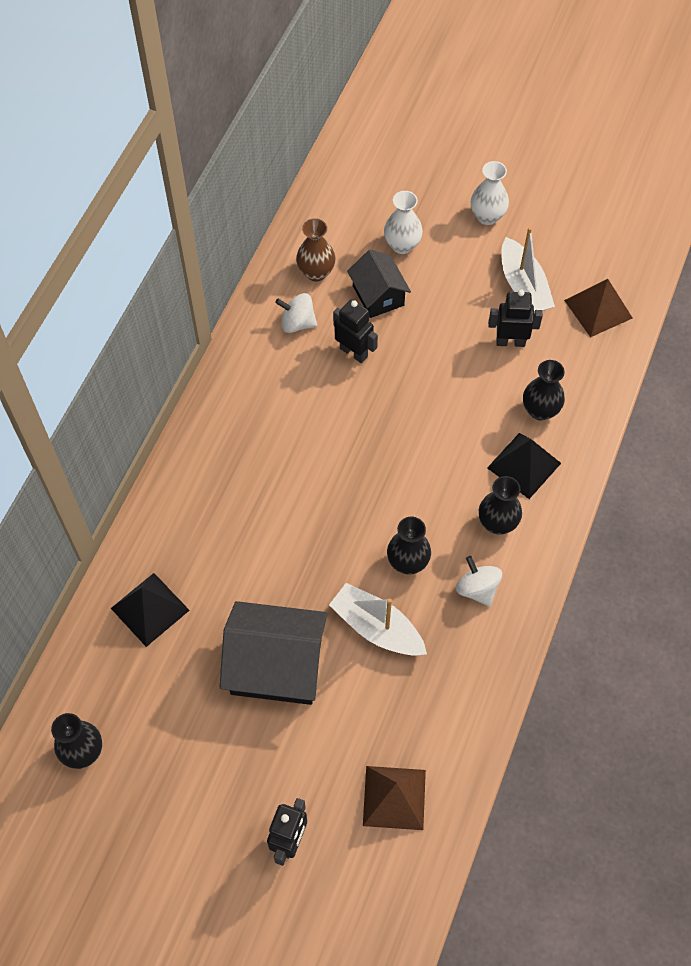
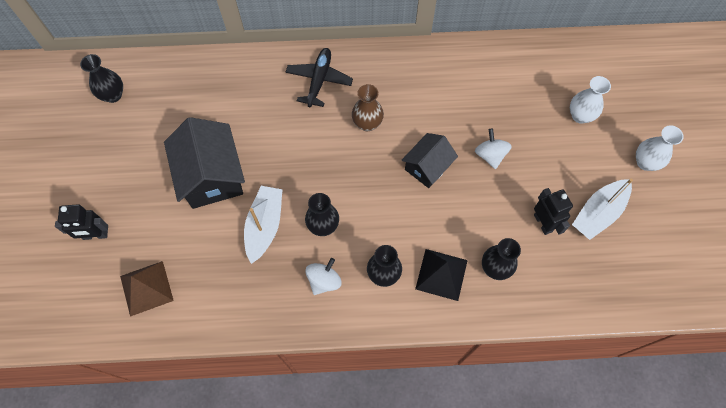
camera: 65 degrees right, 5 degrees up
black pyramid [111,573,190,647] -> none
white spinning top [275,293,317,333] -> white spinning top moved to [475,129,512,169]
brown vase [296,218,336,282] -> brown vase moved to [352,84,384,131]
black robot [333,299,378,363] -> none
black house [347,250,411,318] -> black house moved to [402,133,458,188]
brown pyramid [564,279,633,337] -> none
none -> black plane [286,48,353,108]

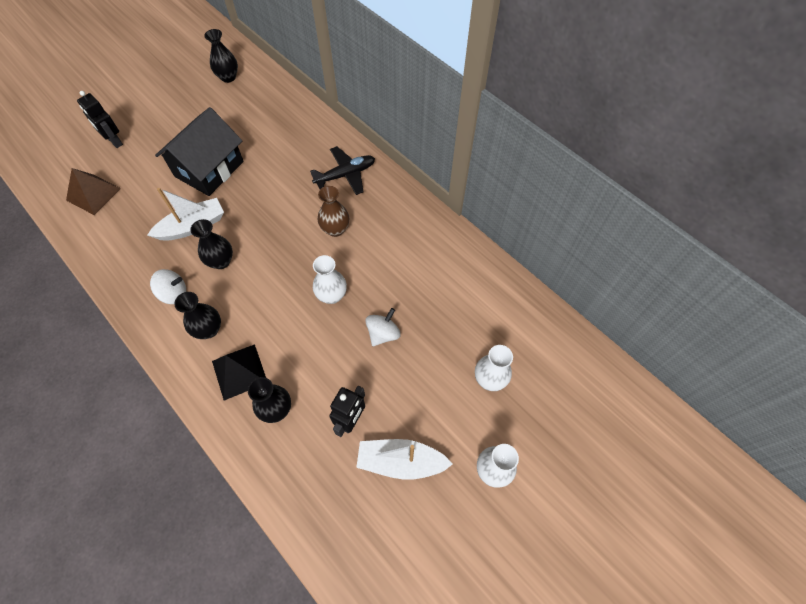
camera: 50 degrees right, 5 degrees down
black house [402,133,458,188] -> white vase [313,255,347,304]

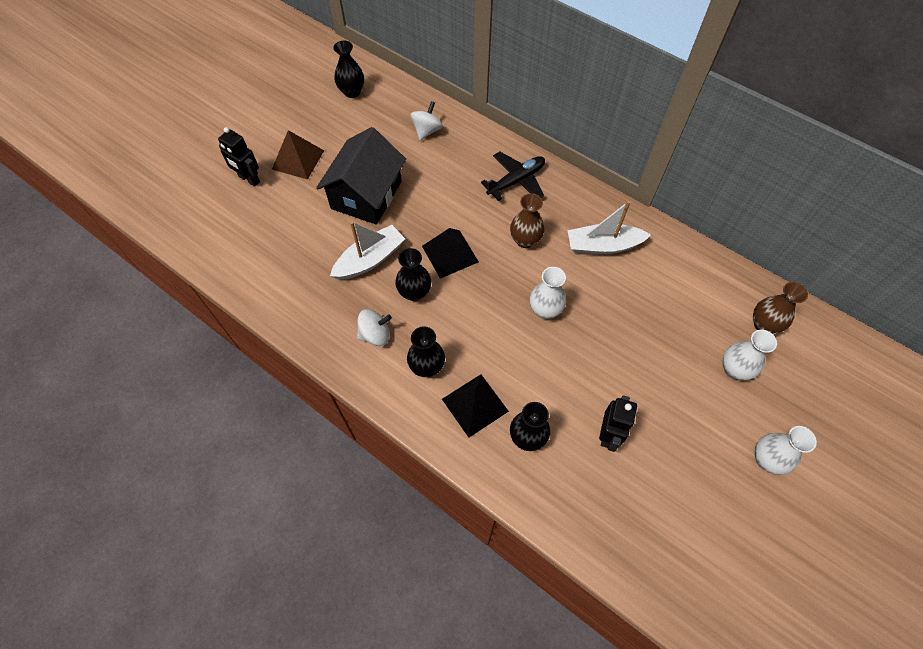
camera: 10 degrees left, 0 degrees up
brown pyramid [66,168,121,215] -> brown pyramid moved to [272,130,324,179]
white boat [356,439,453,480] -> white boat moved to [567,201,651,255]
white spinning top [365,308,401,346] -> white spinning top moved to [411,101,443,140]
none -> black pyramid [422,228,479,279]
none -> brown vase [753,282,808,334]

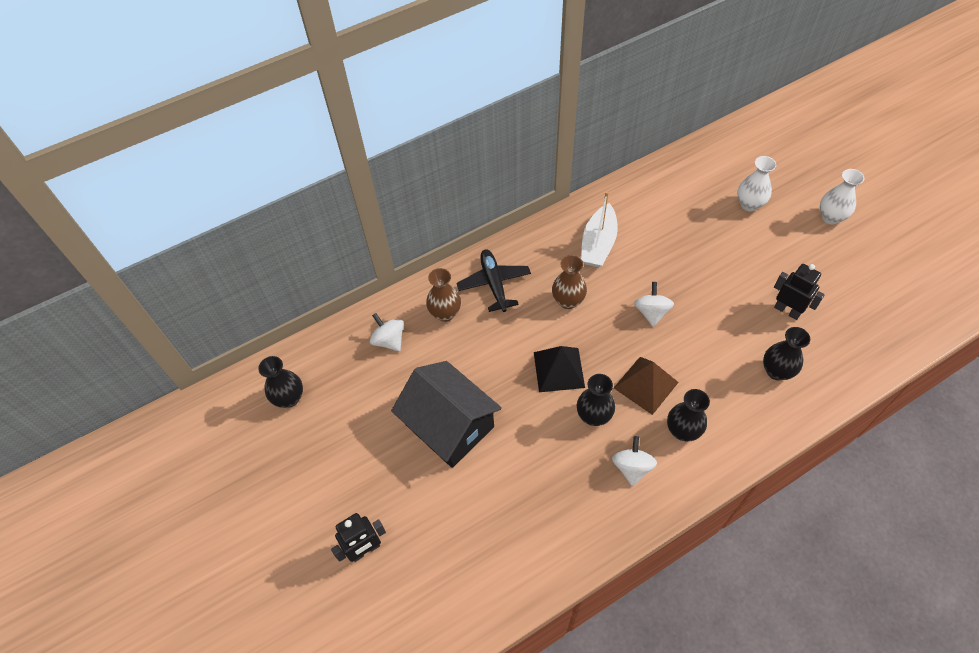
camera: 65 degrees left, 5 degrees down
brown pyramid [272,130,324,179] -> brown pyramid moved to [614,357,679,415]
white boat [330,221,405,280] -> none
black pyramid [442,374,509,438] -> none
white vase [530,267,566,319] -> white spinning top [634,282,674,327]
brown vase [753,282,808,334] -> brown vase moved to [426,268,461,322]

